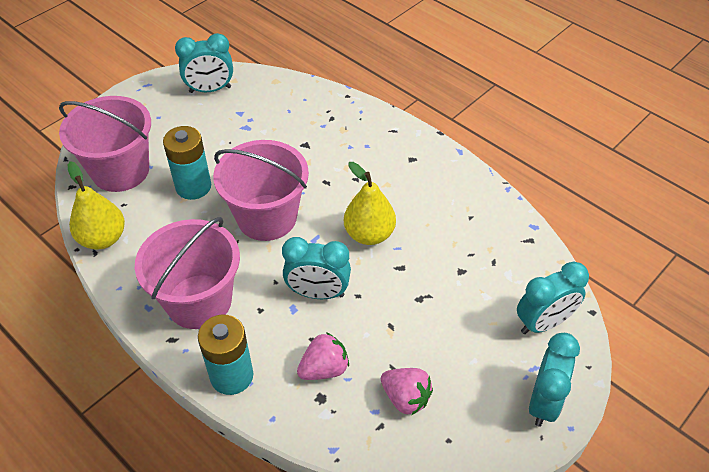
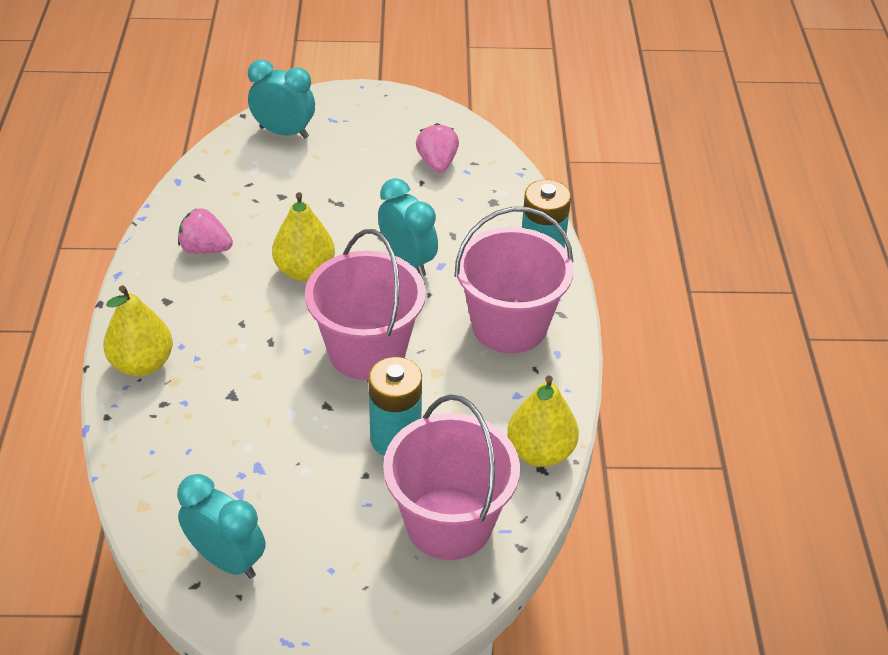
camera: 135 degrees left, 5 degrees down
pink strawberry [297,332,349,380] -> pink strawberry moved to [178,208,233,254]
turquoise clock [529,333,580,427] -> none
none -> yellow pear [103,285,173,376]

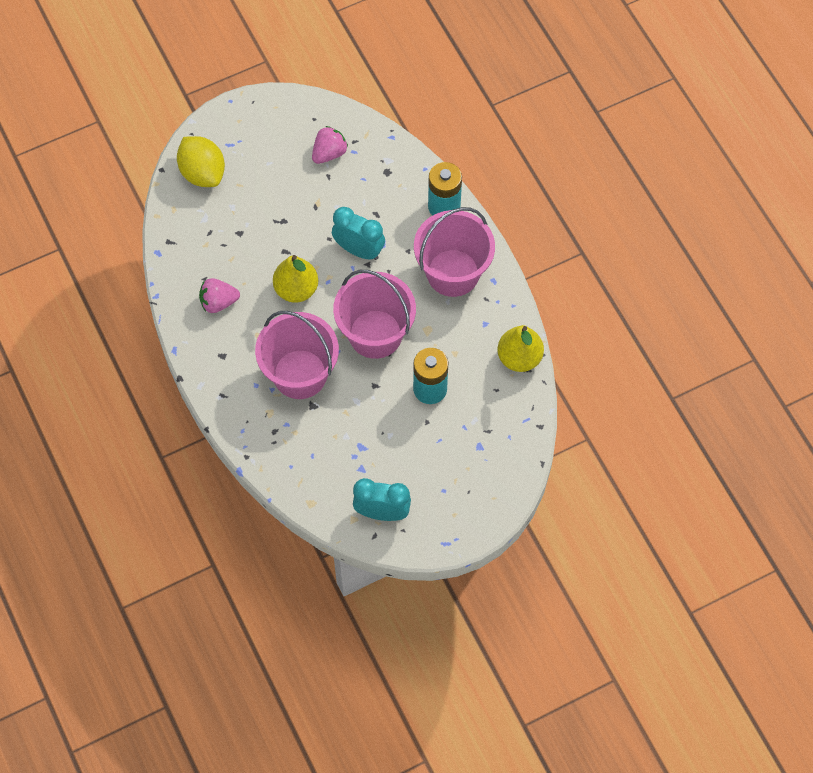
camera: 25 degrees left, 20 degrees up
yellow pear [103,285,173,376] -> none
turquoise clock [248,59,315,138] -> yellow lemon [177,136,225,187]
pink bucket [383,395,520,560] -> pink bucket moved to [255,311,339,399]
pink strawberry [416,123,459,173] -> pink strawberry turned 75 degrees clockwise [312,126,348,164]

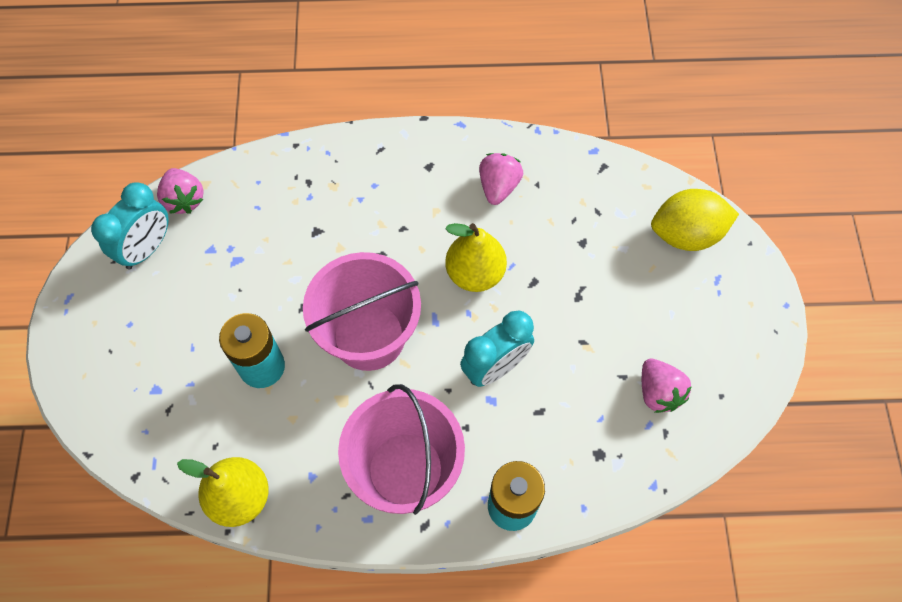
camera: 115 degrees right, 0 degrees up
pink bucket [255,311,339,399] -> none
none -> pink strawberry [157,168,204,214]

